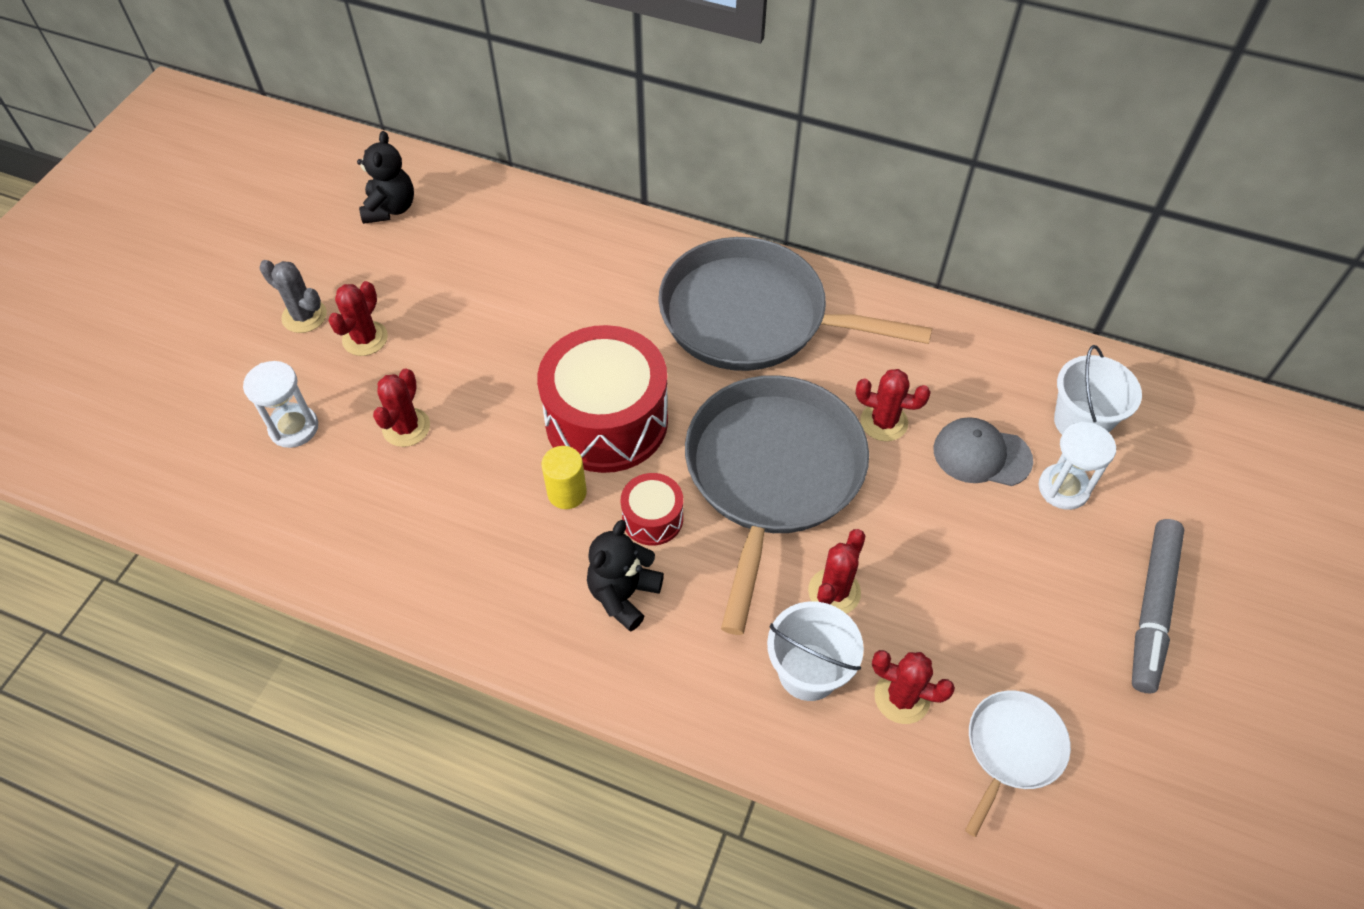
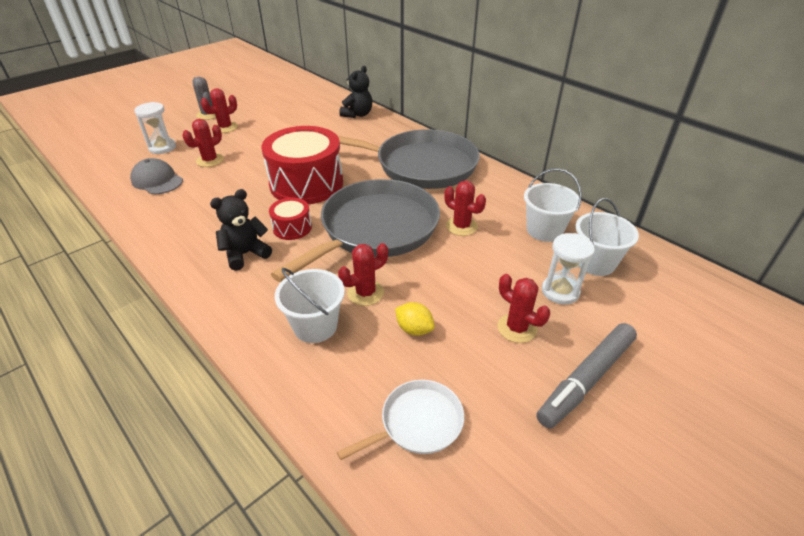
camera: 25 degrees right, 15 degrees down
black teddy bear [357,131,414,224] -> black teddy bear moved to [339,66,373,118]
yellow cylinder [542,446,587,509] -> none
grey pan [658,237,932,371] -> grey pan turned 150 degrees clockwise [338,129,480,189]
red cactus [872,650,955,724] -> red cactus moved to [497,274,550,343]
grey cap [934,417,1033,486] -> grey cap moved to [130,158,183,194]
none -> yellow lemon [395,302,435,336]
none -> white bucket [524,169,582,242]

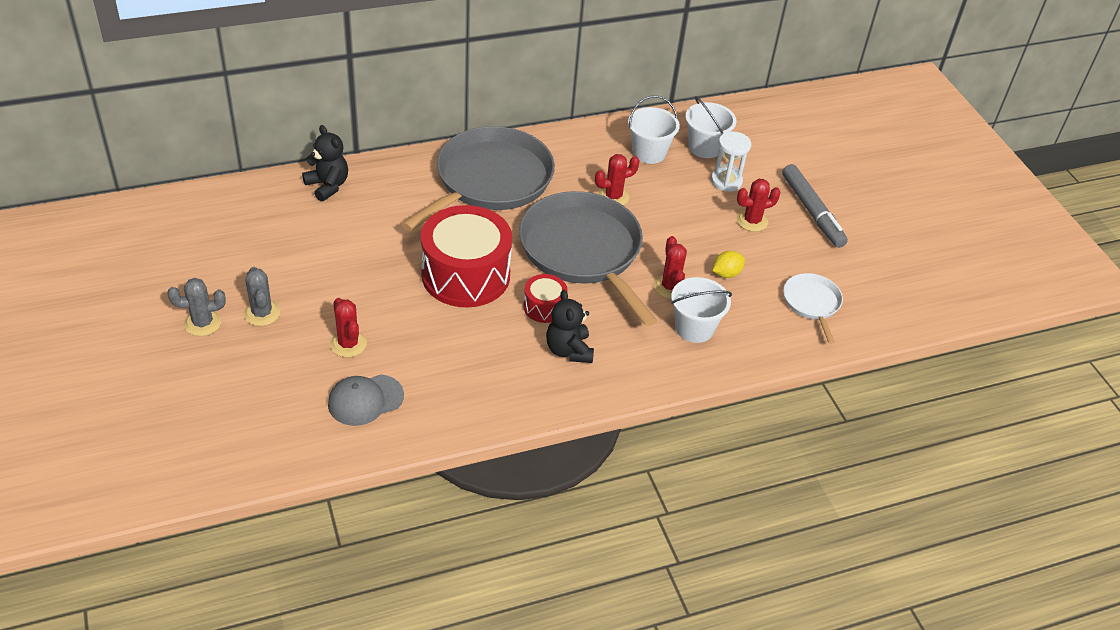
camera: 70 degrees left, 5 degrees up
white hourglass [134,102,176,154] -> none
red cactus [201,88,238,133] -> grey cactus [244,267,280,326]

